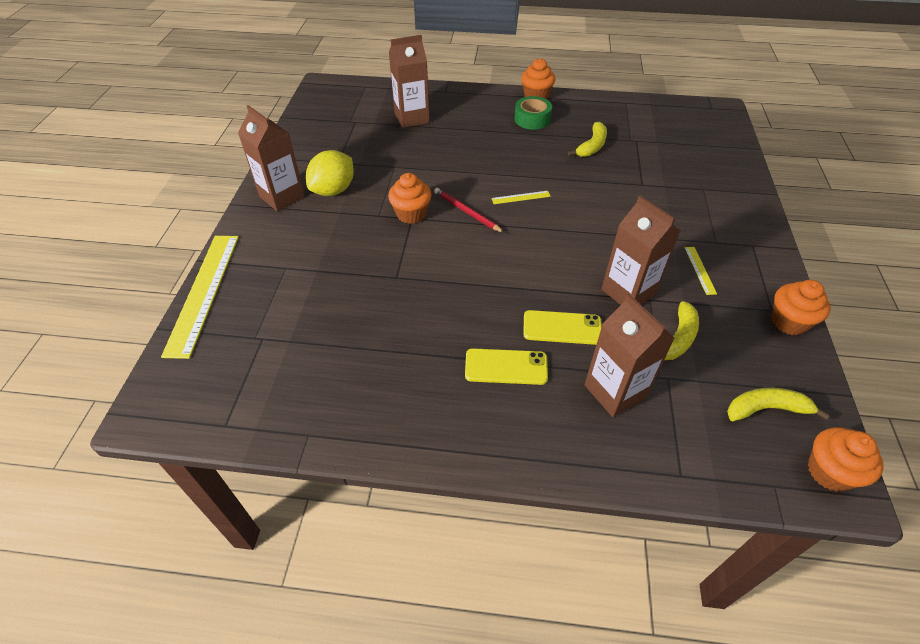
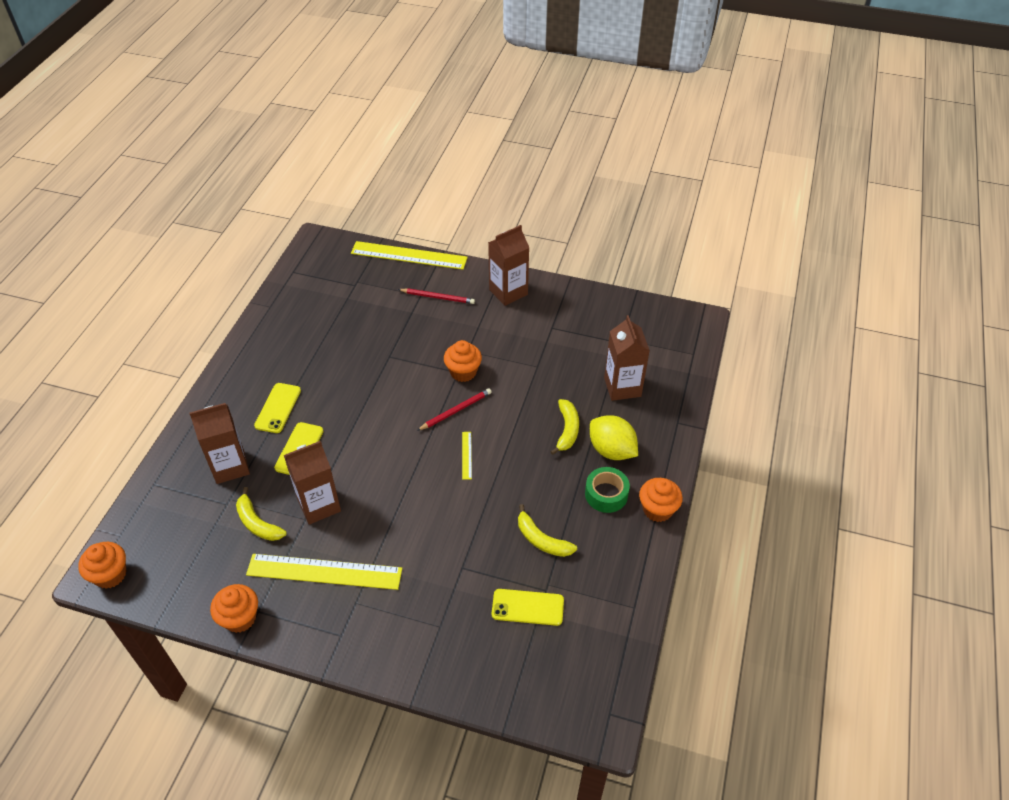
camera: 100 degrees right, 0 degrees up
yellow lemon [306,150,354,196] -> yellow lemon moved to [590,415,638,460]
yellow ruler [684,247,717,295] -> yellow ruler [246,554,402,590], size x2.38
yellow banana [727,388,830,421] -> yellow banana moved to [550,399,579,455]
none -> red pencil [398,288,475,304]
none -> yellow phone [492,589,564,626]

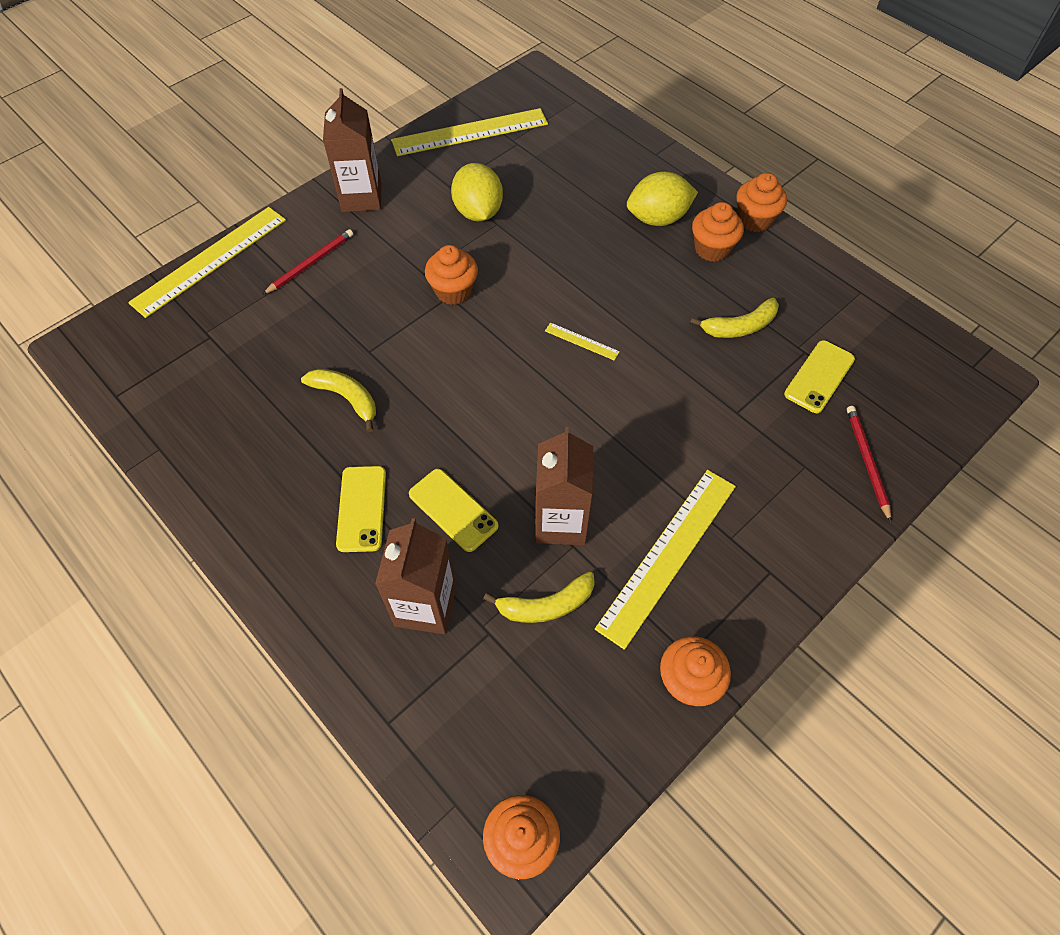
camera: 60 degrees left, 10 degrees up
yellow phone [254,383,301,433] -> yellow phone turned 45 degrees clockwise [336,466,386,552]
red pencil [417,388,492,431] -> red pencil moved to [847,406,891,522]
yellow banana [550,399,579,455] -> yellow banana moved to [301,369,376,432]
green tape [585,467,630,513] -> orange cupcake [692,202,744,262]
brown carton [604,315,650,401] -> none
none -> yellow ruler [391,108,548,156]
none -> yellow lemon [451,163,503,221]

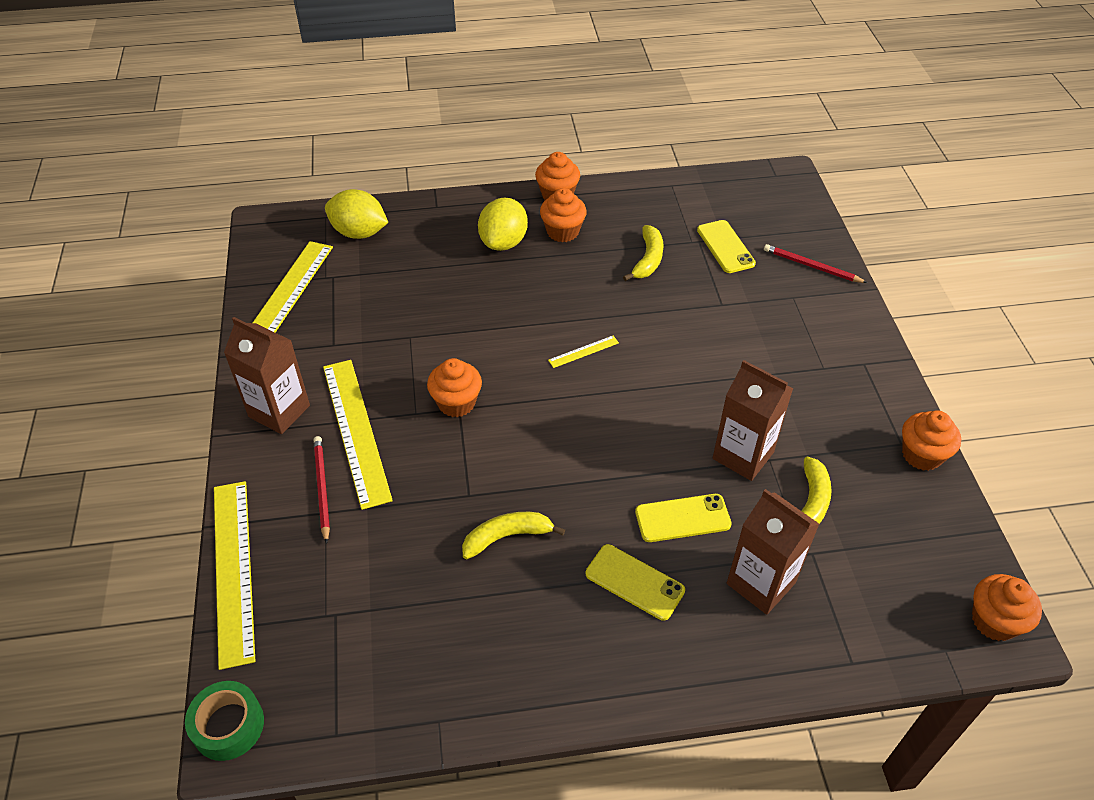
camera: 55 degrees left, 10 degrees down
yellow lemon [451,163,503,221] -> yellow lemon moved to [325,189,388,239]
yellow ruler [595,470,736,650] -> yellow ruler moved to [323,360,393,510]
none -> green tape [185,681,264,761]

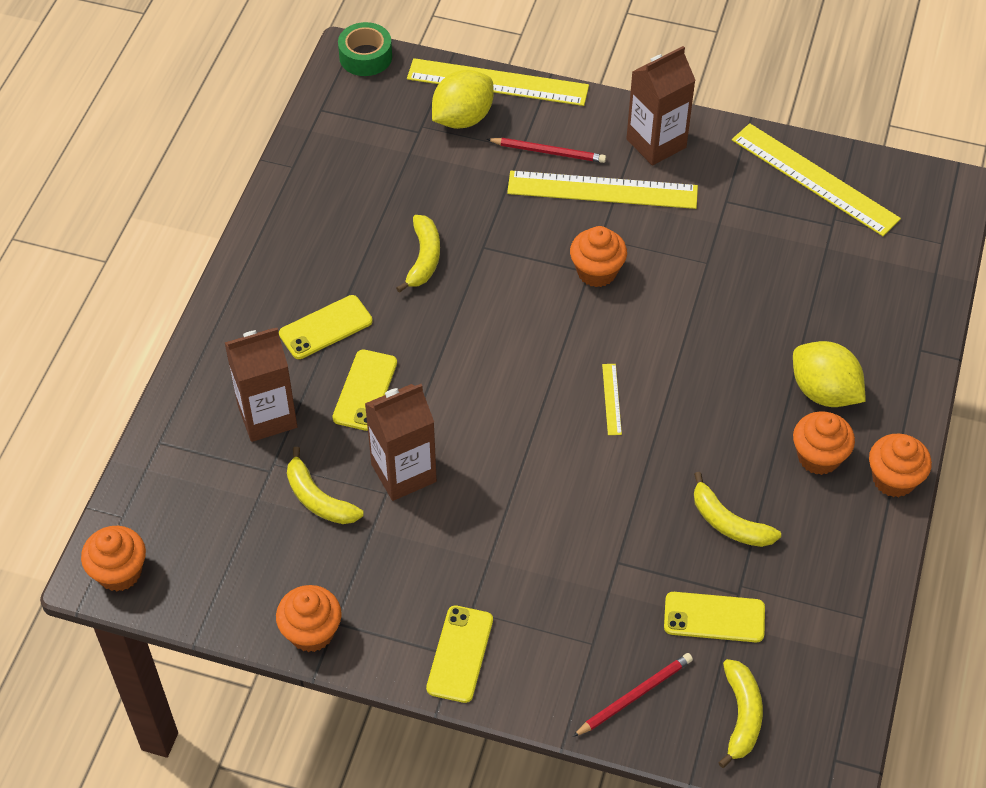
camera: 115 degrees right, 5 degrees up
yellow lemon [325,189,388,239] -> yellow lemon moved to [432,70,494,129]
none -> yellow phone [426,605,493,703]
none -> yellow banana [718,659,763,768]

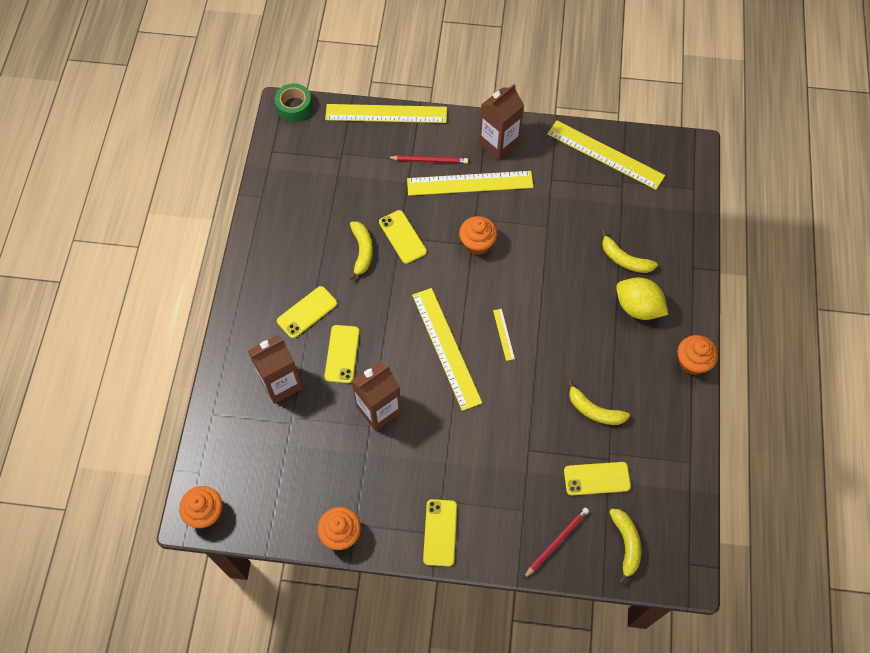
camera: 10 degrees left, 10 degrees up
yellow banana [287,447,363,524] -> yellow banana moved to [601,230,658,273]
yellow lemon [432,70,494,129] -> none
orange cupcake [793,411,855,475] -> none
none -> yellow phone [379,210,427,264]
none -> yellow ruler [412,288,482,411]

